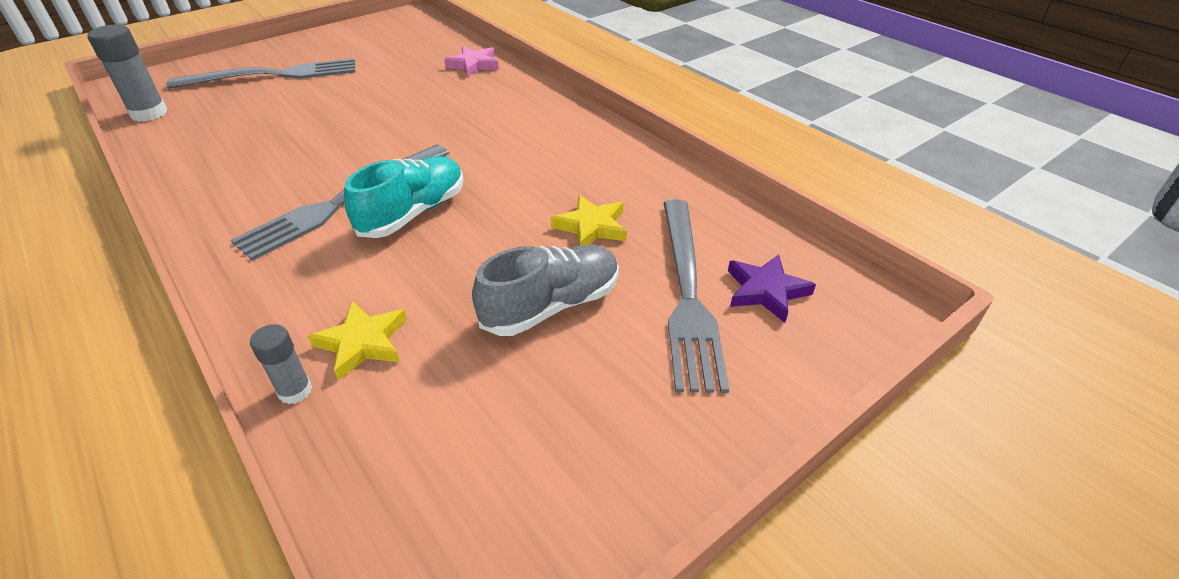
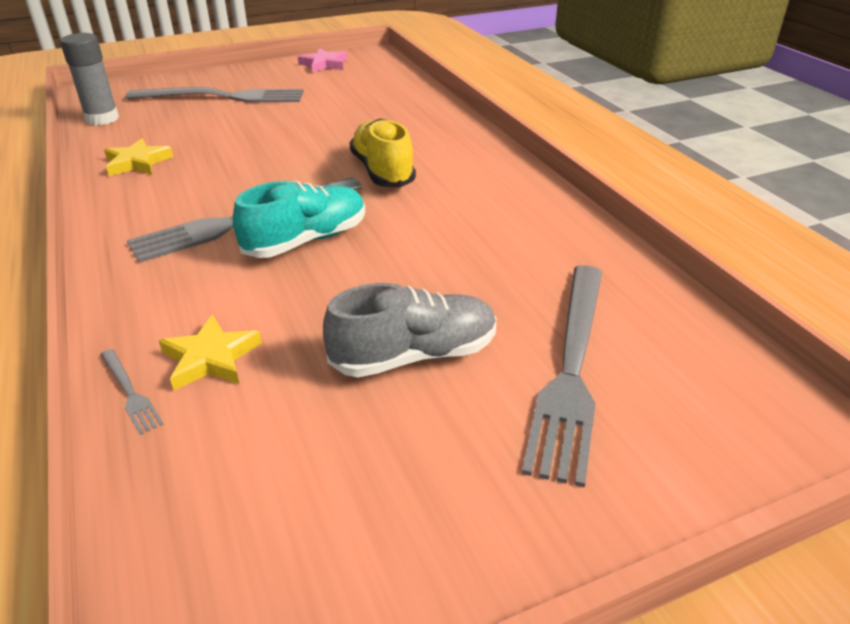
camera: 15 degrees right, 5 degrees down
grey glue stick [250,324,312,404] -> grey fork [100,349,164,435]
pink star [444,46,499,77] -> pink star moved to [298,48,347,73]
yellow star [551,195,627,246] -> yellow star moved to [104,138,173,176]
purple star [728,254,816,323] -> none
none -> yellow shoe [349,119,416,187]

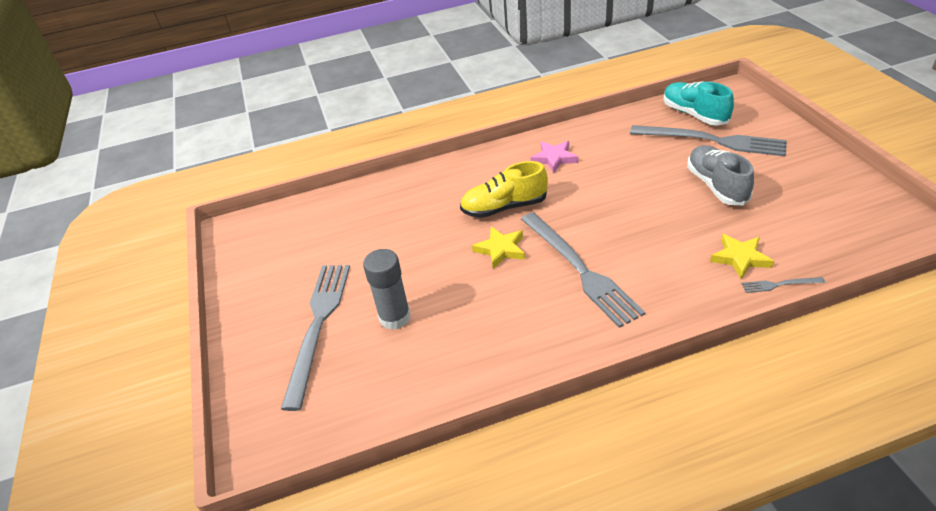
camera: 80 degrees left, 5 degrees up
grey glue stick [60,33,119,125] -> grey glue stick moved to [363,249,411,330]
grey fork [100,349,164,435] -> grey fork turned 150 degrees counterclockwise [741,277,825,293]
yellow star [104,138,173,176] -> yellow star moved to [472,227,525,269]
turquoise shoe [233,181,365,258] -> turquoise shoe moved to [663,81,734,126]
pink star [298,48,347,73] -> pink star moved to [530,141,578,173]

